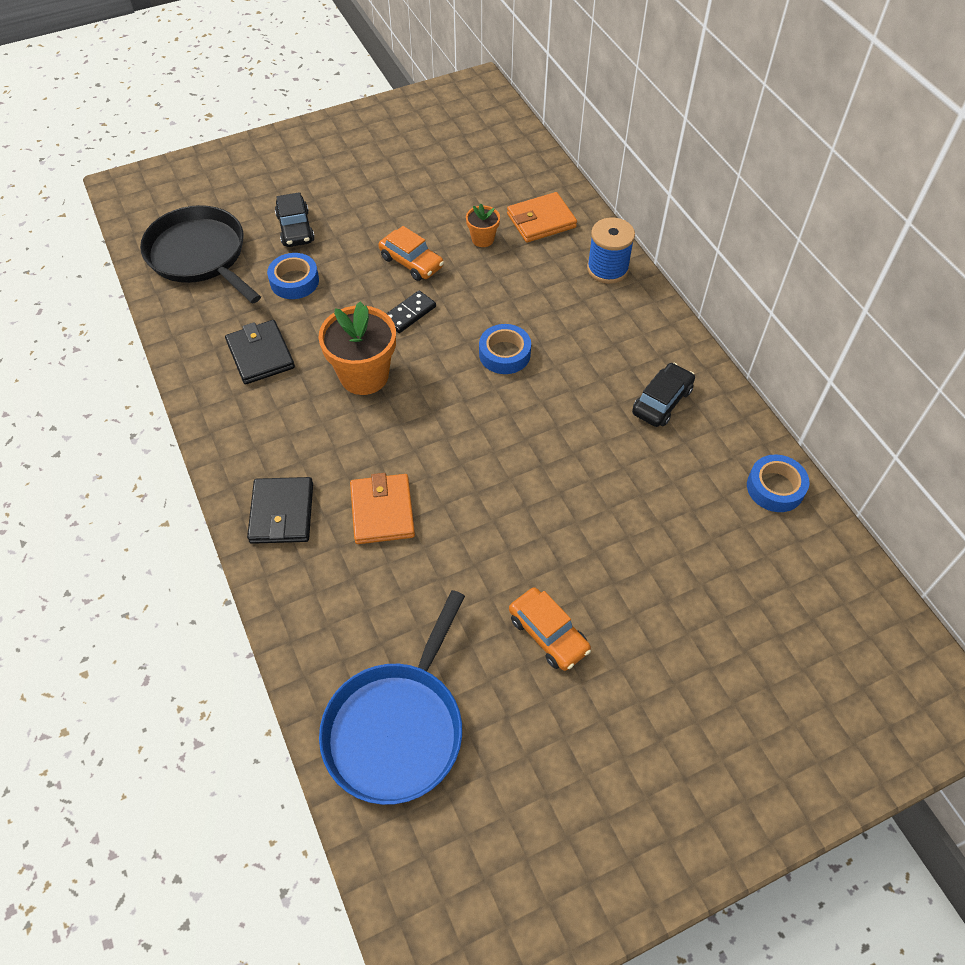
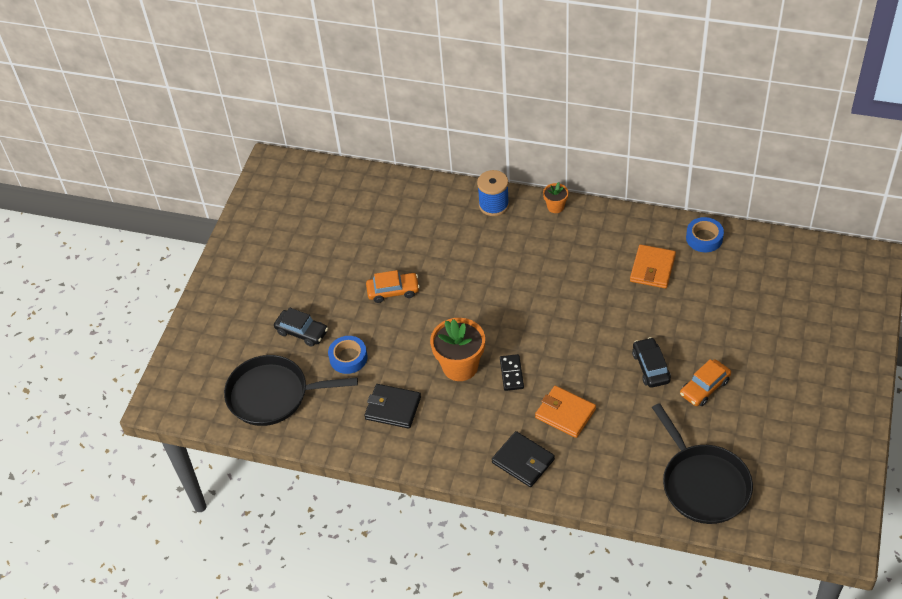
camera: 45 degrees left, 5 degrees down
blue pan [319,590,465,805] -> black pan [652,403,753,524]
black domino [386,291,436,333] -> black domino moved to [500,354,524,391]
orange flower pot [466,203,500,247] -> orange flower pot moved to [543,182,569,213]
blue tape [479,324,531,374] -> none
orange wallet [507,192,577,243] -> orange wallet moved to [630,244,676,289]
orange car [509,587,591,671] -> orange car turned 135 degrees clockwise [680,359,731,406]
black car [632,363,695,427] -> black car moved to [632,337,671,388]

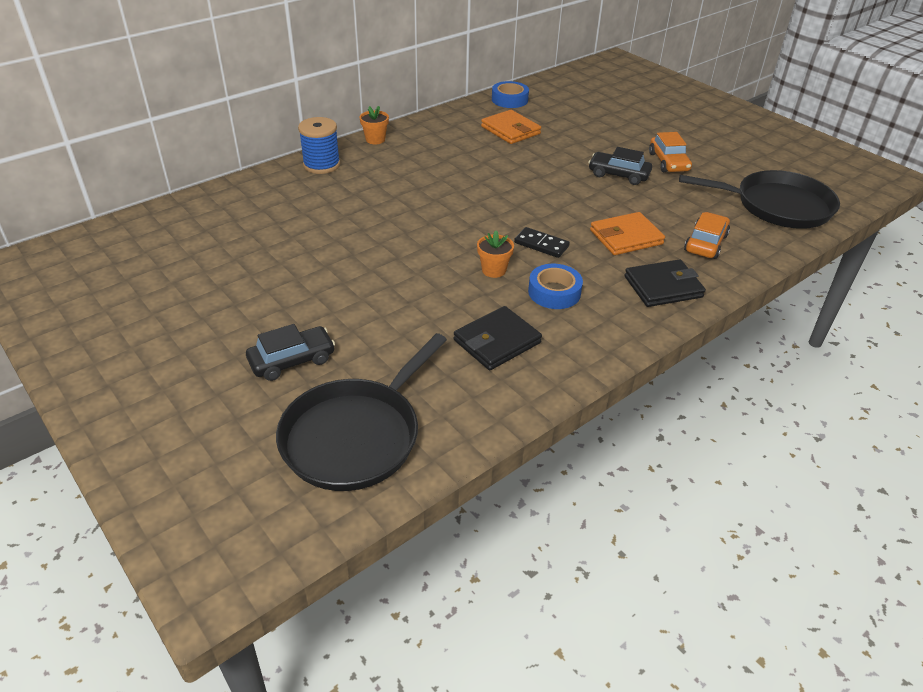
camera: 60 degrees left, 10 degrees down
blue tape [328,336,367,374] -> blue tape moved to [528,264,583,309]
orange car [366,270,420,303] -> orange car moved to [684,212,730,259]
orange flower pot [430,318,485,381] -> orange flower pot [477,231,514,278], size x0.51

